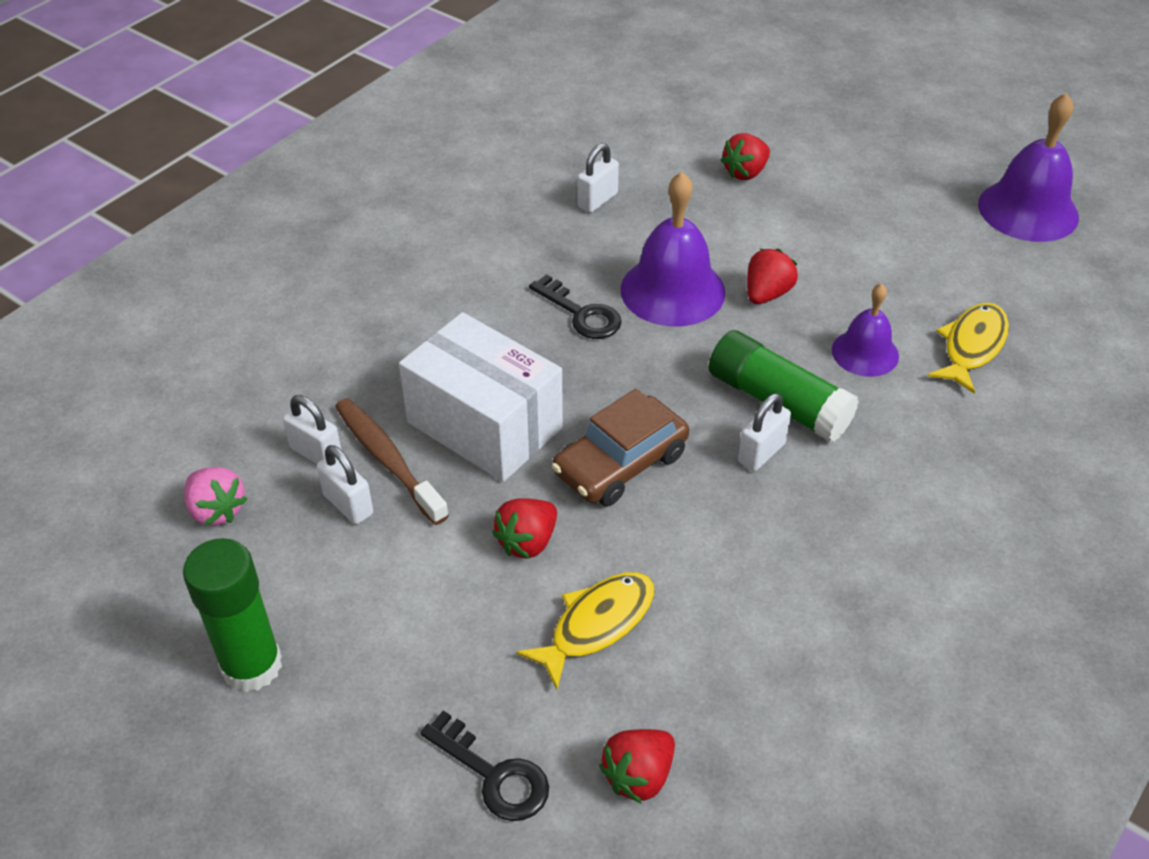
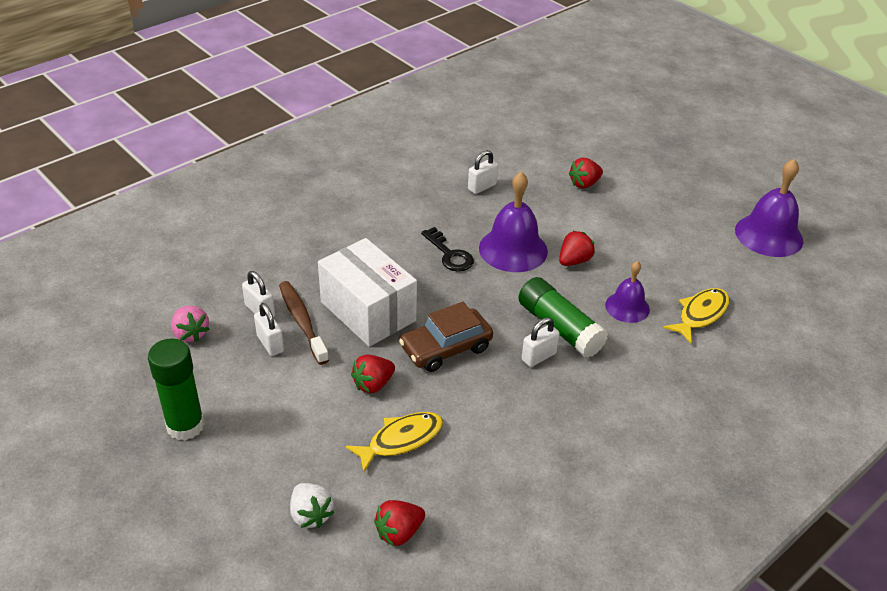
camera: 10 degrees right, 5 degrees down
black key [420,711,549,821] -> white strawberry [290,483,335,528]

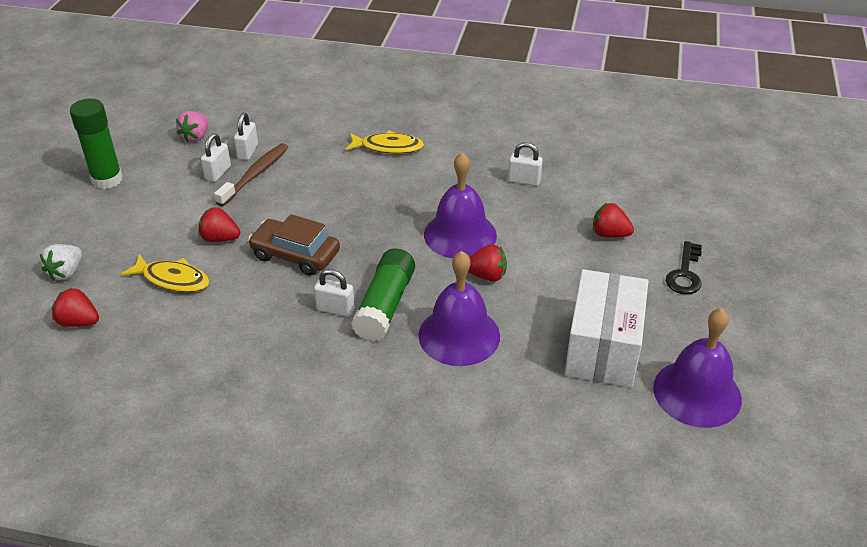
camera: 55 degrees right, 0 degrees up
white box [318,238,417,347] -> white box moved to [565,269,648,388]
black key [421,227,474,272] -> black key moved to [665,241,702,295]
purple bell [605,261,650,323] -> purple bell [418,251,500,366], size x1.65
yellow fish [663,288,729,343] -> yellow fish moved to [345,130,424,154]

